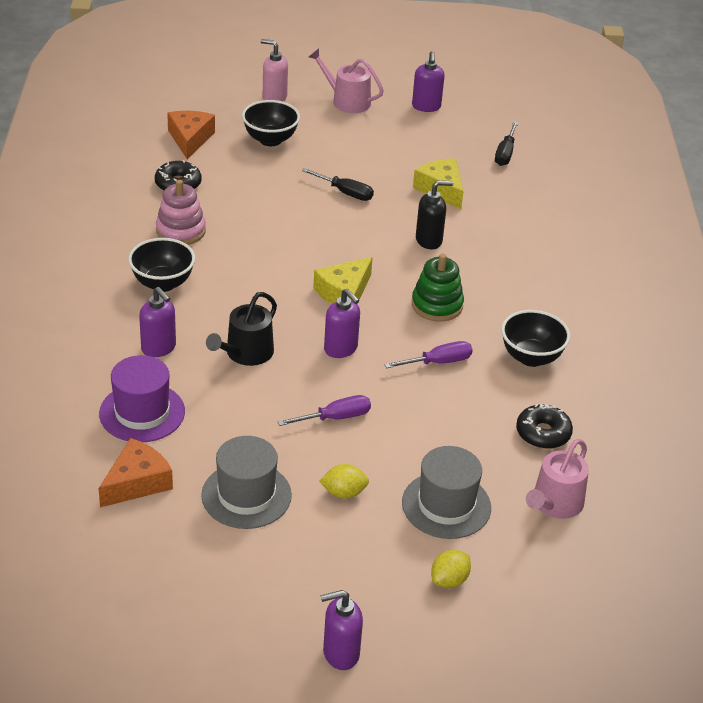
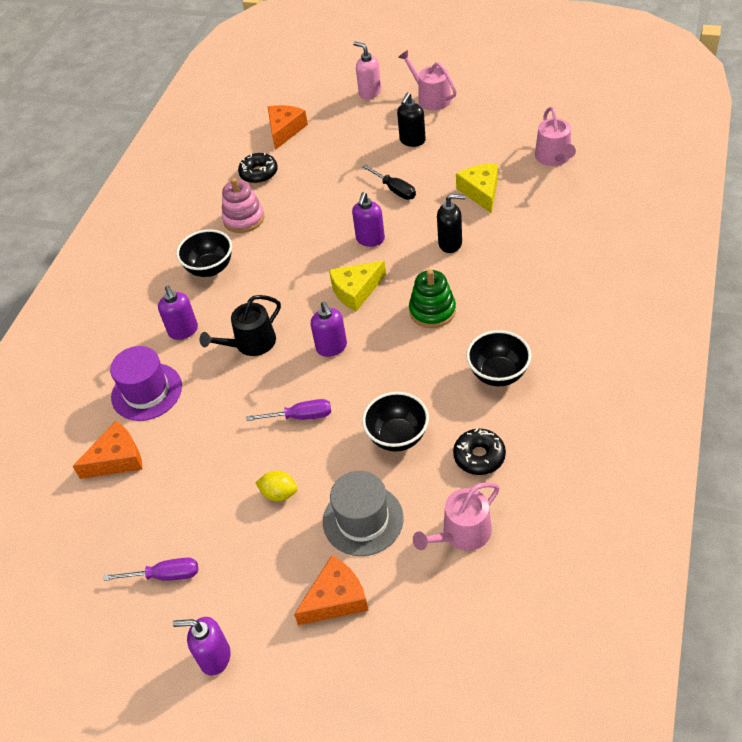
camera: 25 degrees right, 10 degrees up
grey hat [201,436,292,529] -> none
black bowl [242,100,300,146] -> black bowl moved to [362,392,429,451]
purple screwdriver [384,341,473,368] -> purple screwdriver moved to [104,558,198,581]
purple soap dispenser [412,51,445,112] -> purple soap dispenser moved to [352,192,385,247]
yellow lemon [431,550,471,588] -> orange cheese [294,556,369,625]
black screwdriver [495,122,518,166] -> pink watering can [535,107,576,166]
none -> black soap dispenser [397,93,426,147]

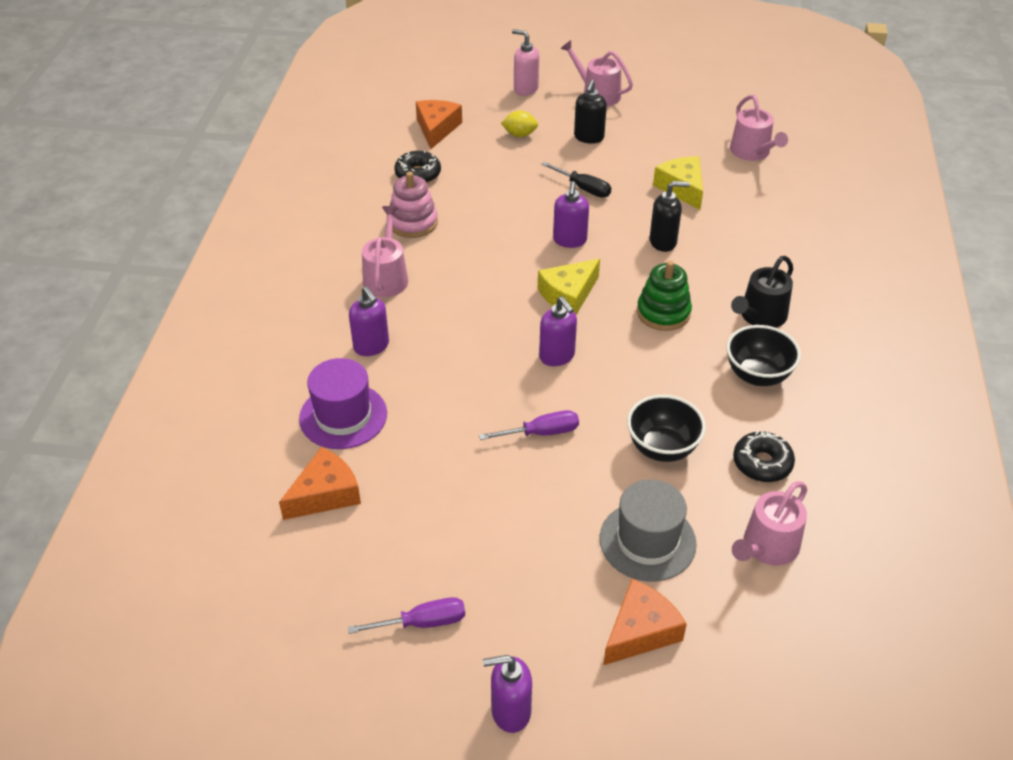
camera: 15 degrees left, 5 degrees down
black bowl [176,229,232,277] -> pink watering can [362,206,408,297]
black watering can [200,295,281,356] -> black watering can moved to [731,256,793,328]
yellow lemon [255,471,298,501] -> yellow lemon moved to [501,111,538,137]

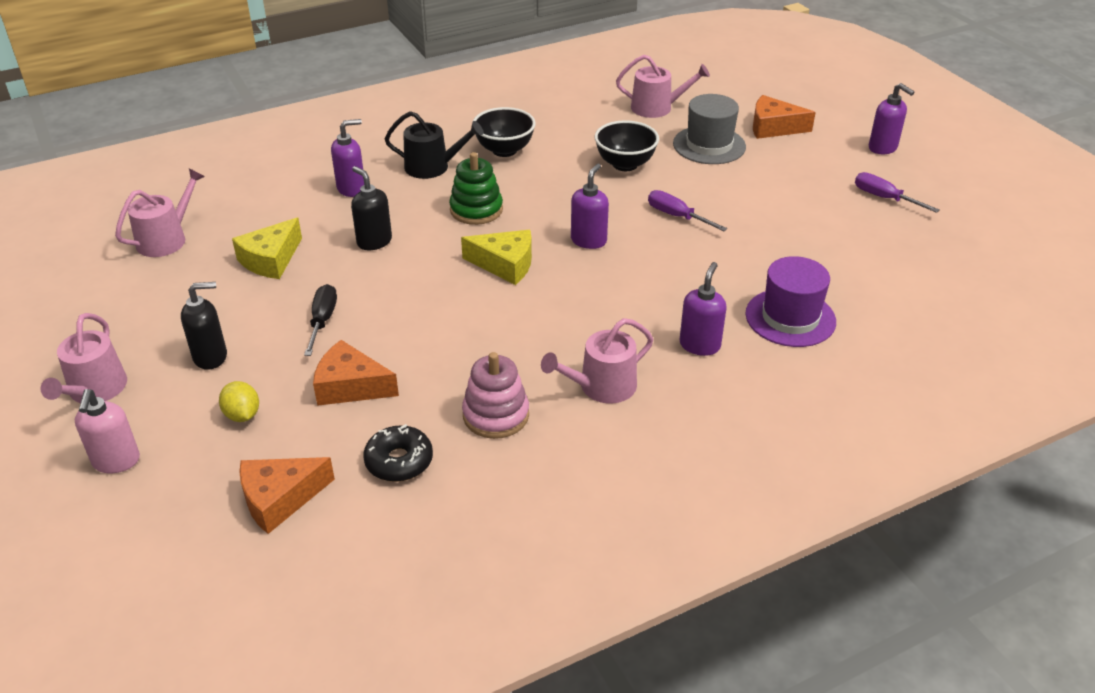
camera: 125 degrees left, 5 degrees down
orange cheese [279,447,361,520] -> orange cheese moved to [313,340,399,406]
purple soap dispenser [553,181,589,248] -> purple soap dispenser moved to [331,119,364,197]
black donut [733,431,795,482] -> none

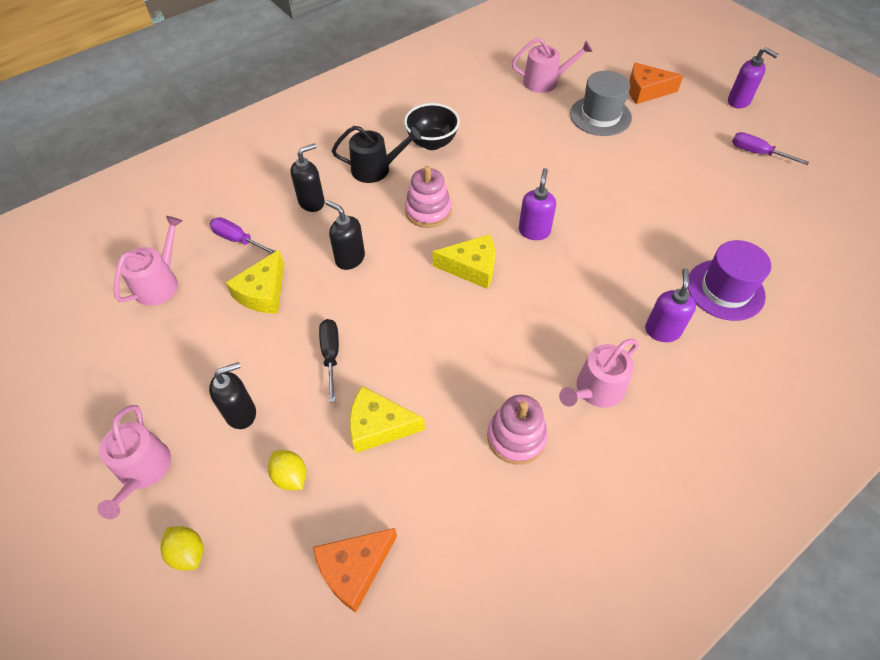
camera: 10 degrees left, 15 degrees up
pink soap dispenser [75,389,140,473] -> yellow lemon [160,526,203,570]
orange cheese [313,340,399,406] -> yellow cheese [350,386,425,453]
purple soap dispenser [331,119,364,197] -> black soap dispenser [291,143,325,212]
black donut [363,424,433,482] -> none
green stacking toy [449,152,503,225] -> pink stacking toy [405,166,452,228]
black bowl [595,120,659,171] -> none
purple screwdriver [648,190,727,231] -> purple screwdriver moved to [210,217,276,254]

